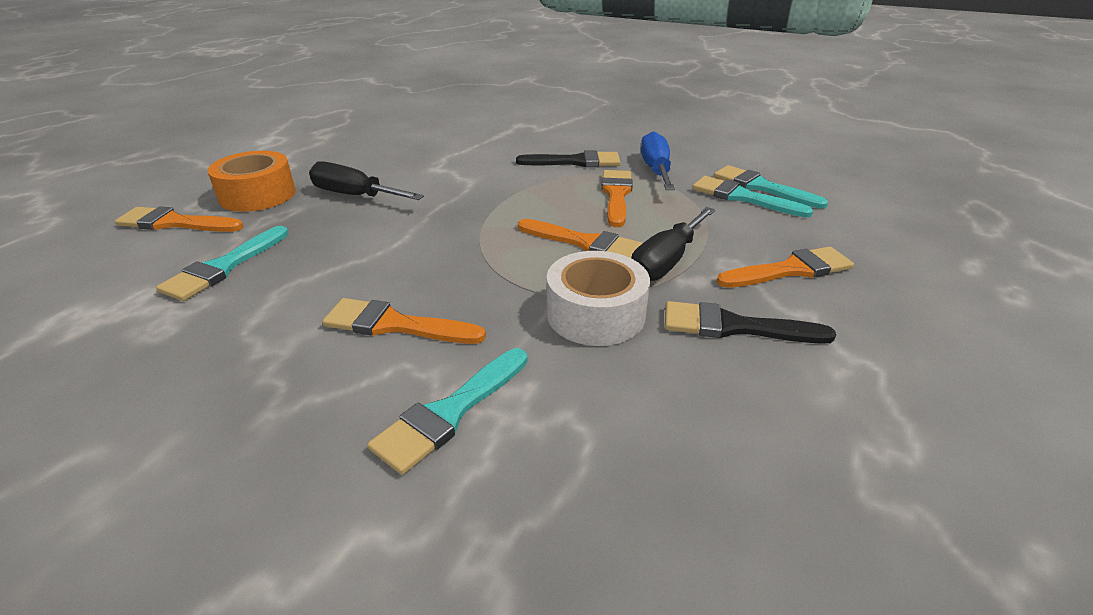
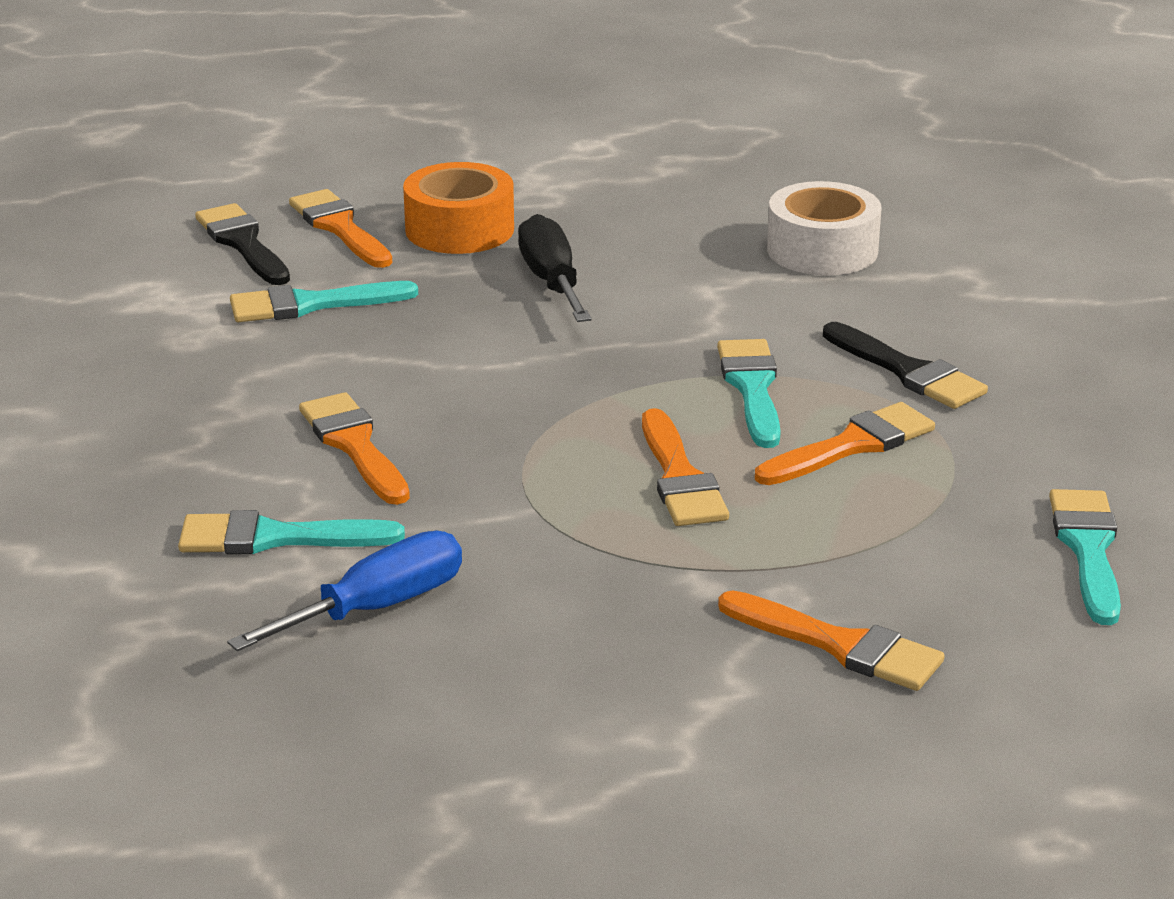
camera: 50 degrees right, 5 degrees down
white tape [547,251,650,346] -> white tape moved to [767,181,882,275]
black screwdriver [631,207,715,281] -> none
blue screwdriver [641,131,675,190] -> blue screwdriver moved to [227,531,462,651]
black brush [665,301,836,344] -> black brush moved to [195,203,290,285]
turquoise brush [692,176,813,217] -> turquoise brush moved to [717,339,781,448]

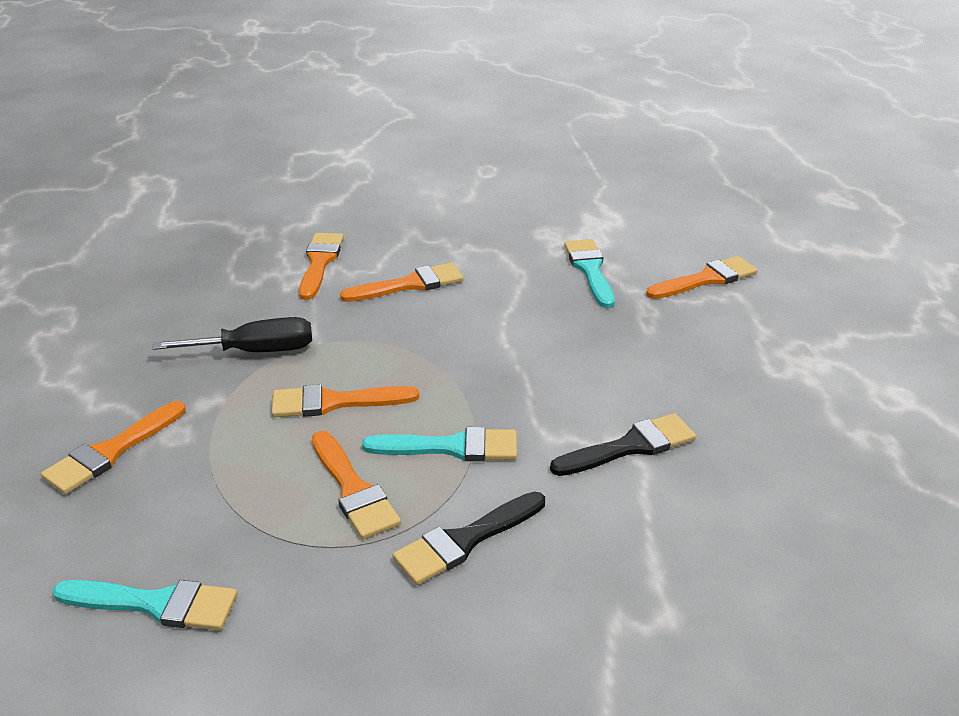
camera: 95 degrees right, 5 degrees up
turquoise brush [178,510,405,554] -> orange brush [299,233,344,300]
black brush [195,203,290,285] -> black brush moved to [550,413,696,476]
blue screwdriver [227,531,462,651] -> none
orange tape [403,162,514,254] -> none
black screwdriver [518,214,592,322] -> black screwdriver moved to [152,317,312,352]
white tape [767,181,882,275] -> none

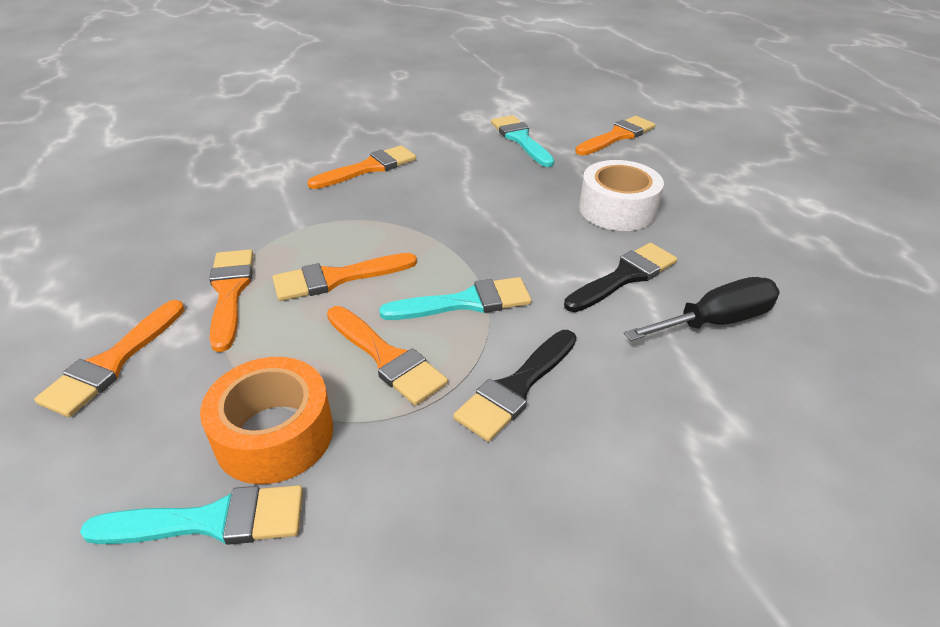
camera: 15 degrees left, 5 degrees up
black screwdriver [152,317,312,352] -> black screwdriver moved to [624,277,780,341]
orange brush [299,233,344,300] -> orange brush moved to [209,249,253,352]
none -> orange tape [200,357,333,484]
none -> white tape [579,160,664,231]

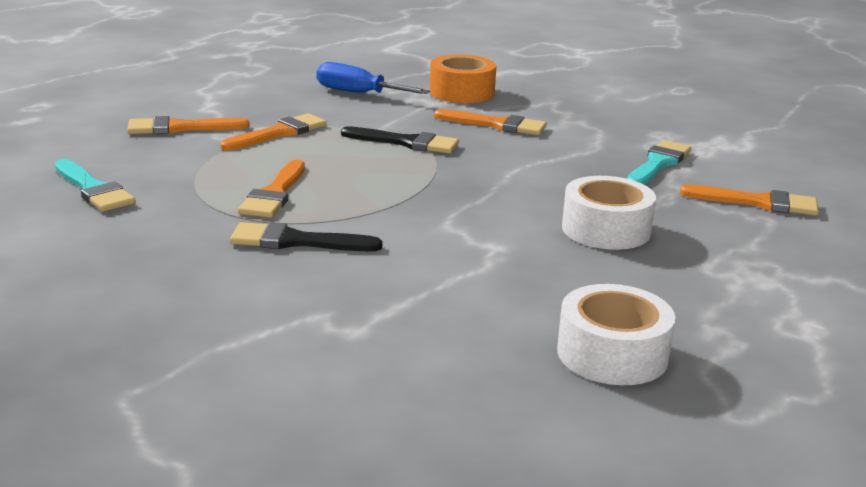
camera: 55 degrees right, 15 degrees down
orange tape [200,357,333,484] -> orange tape moved to [430,54,496,103]
orange brush [272,253,417,301] -> none
turquoise brush [379,277,532,320] -> none
black brush [564,243,677,312] -> black brush moved to [341,126,459,154]
black screwdriver [624,277,780,341] -> none
none -> blue screwdriver [317,62,430,94]
none -> white tape [557,284,676,385]

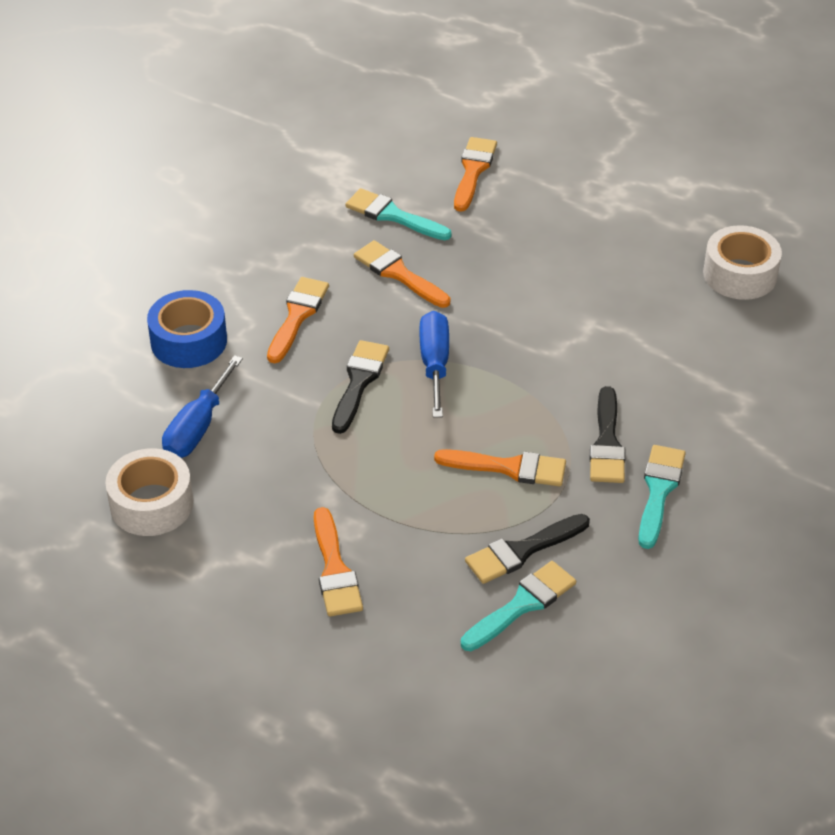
camera: 90 degrees left, 20 degrees up
orange brush [220,113,327,150] -> orange brush moved to [354,240,450,308]
orange tape [430,54,496,103] -> blue tape [147,290,227,368]
white tape [562,176,656,250] -> white tape moved to [105,448,193,536]
none -> blue screwdriver [420,311,449,418]
none -> black brush [465,514,590,584]
none -> turquoise brush [638,445,685,549]

